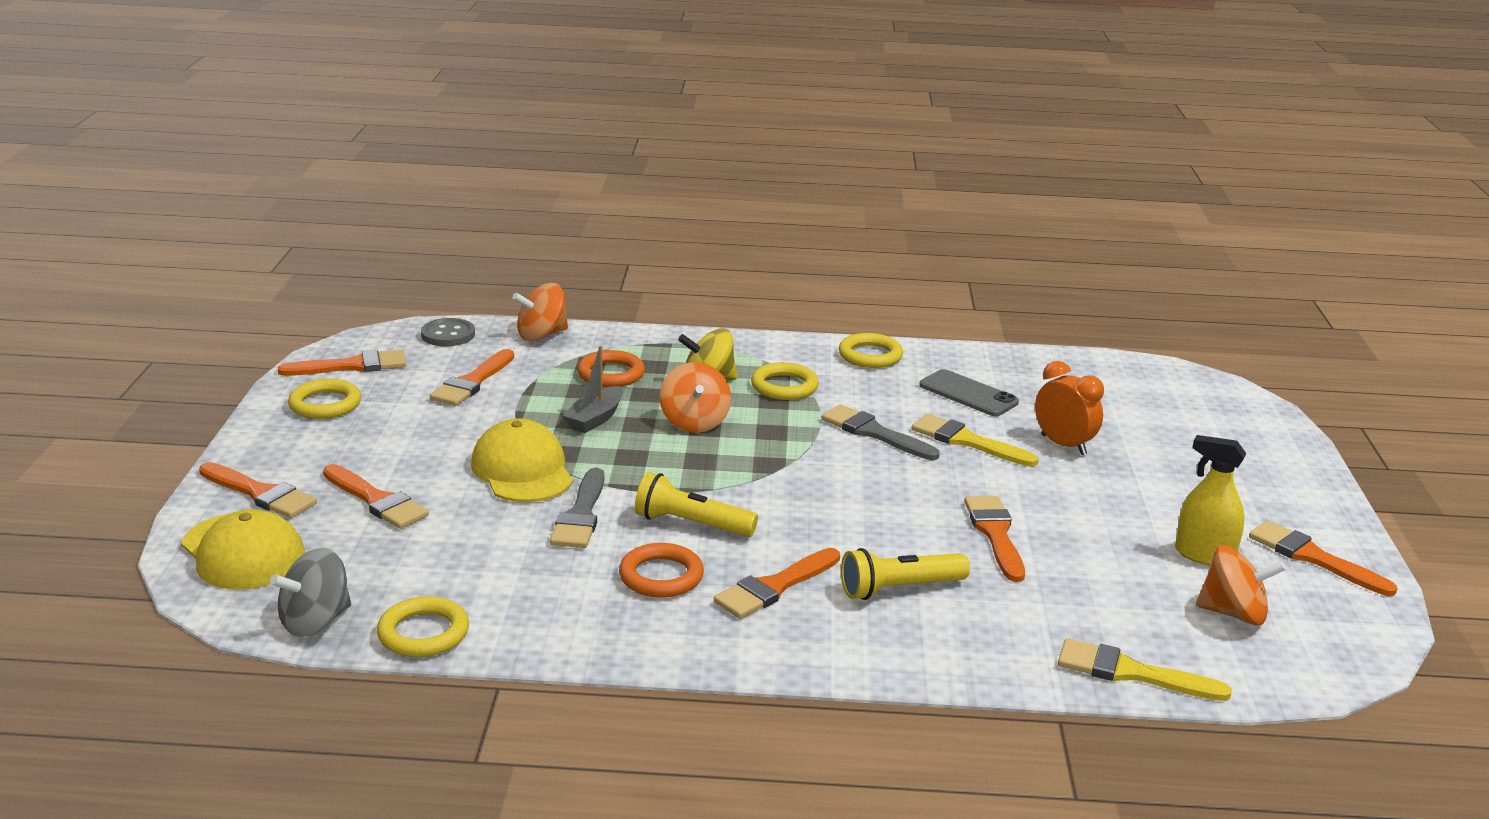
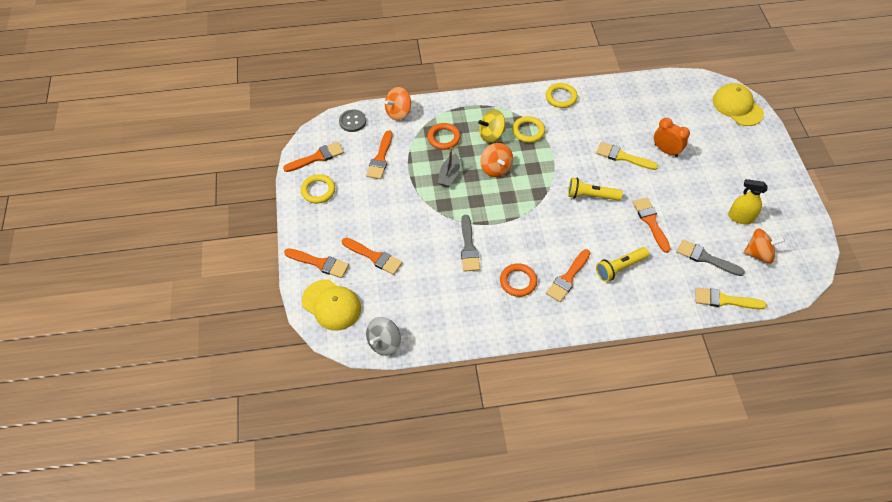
camera: 10 degrees left, 30 degrees up
yellow ring [377,596,469,657] -> none
yellow cap [471,419,573,502] -> yellow cap moved to [713,83,764,126]
yellow flashlight [635,472,758,537] -> yellow flashlight moved to [568,178,623,201]
grey brush [822,405,940,460] -> grey brush moved to [677,239,745,276]
grey phone [919,369,1019,416] -> none
orange brush [1249,521,1398,596] -> none

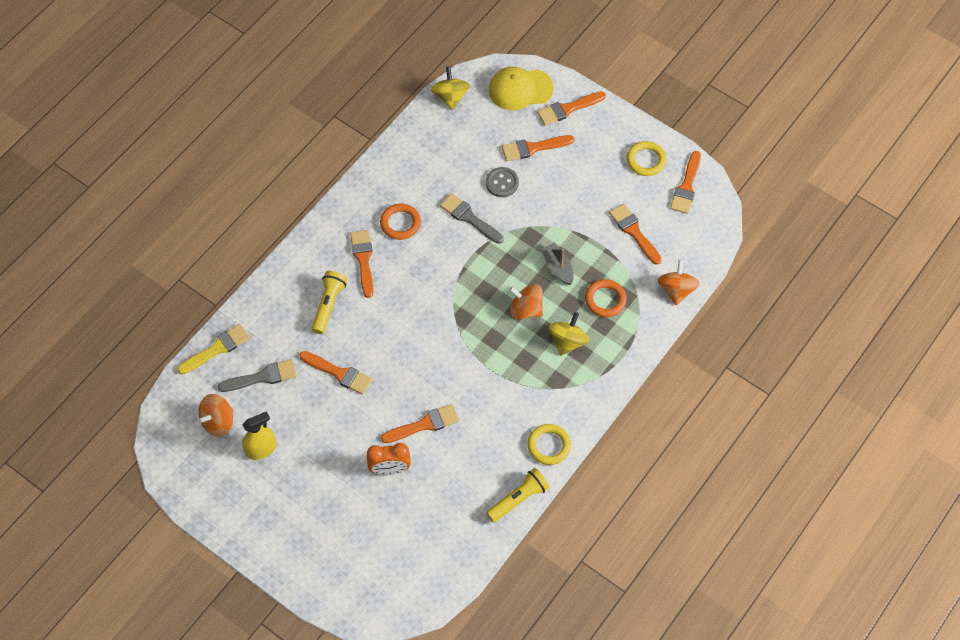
camera: 135 degrees right, 5 degrees up
grey button [339,110,366,132] -> grey button moved to [486,167,519,197]
grey spinning top [366,317,401,356] -> yellow spinning top [431,66,470,110]
yellow ring [512,116,545,143] -> none
yellow flashlight [568,178,623,201] -> yellow flashlight moved to [486,468,549,523]
yellow brush [596,142,658,170] -> orange brush [381,404,459,443]
yellow cap [713,83,764,126] -> none

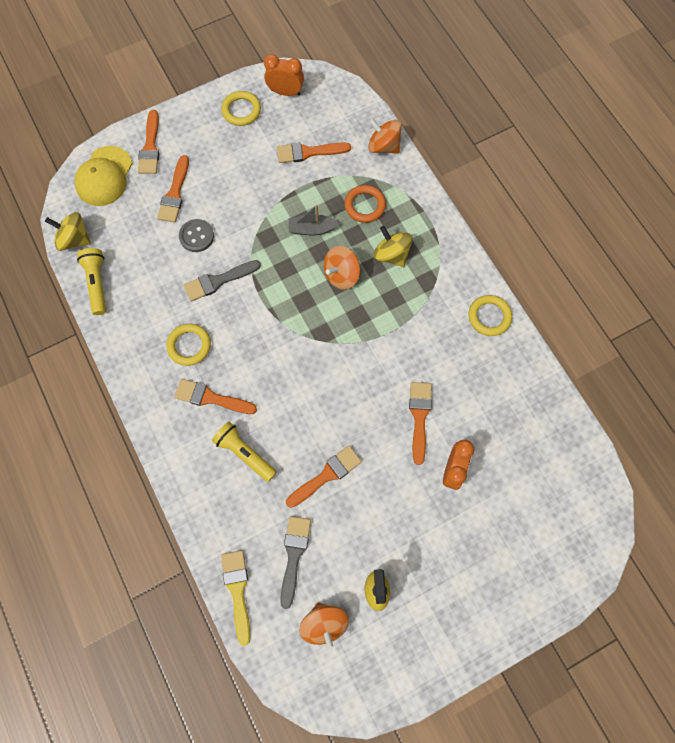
camera: 65 degrees left, 10 degrees up
orange ring [380,204,421,240] -> yellow ring [166,324,211,366]
yellow flashlight [486,468,549,523] -> yellow flashlight moved to [77,248,106,315]
orange brush [670,151,701,214] -> orange clock [264,54,304,96]

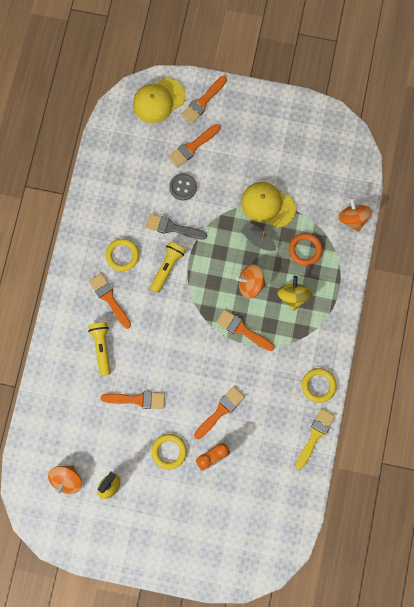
camera: 40 degrees right, 5 degrees up
yellow spinning top [45,212,91,251] -> none
yellow flashlight [77,248,106,315] -> yellow flashlight moved to [150,242,186,293]
yellow ring [221,91,261,126] -> yellow ring moved to [151,434,187,469]
yellow brush [221,550,250,646] -> yellow brush moved to [296,408,335,469]
orange clock [264,54,304,96] -> none
orange brush [277,142,351,163] -> orange brush moved to [216,309,274,351]
grey brush [280,516,311,609] -> none
none -> yellow cap [241,182,296,228]

